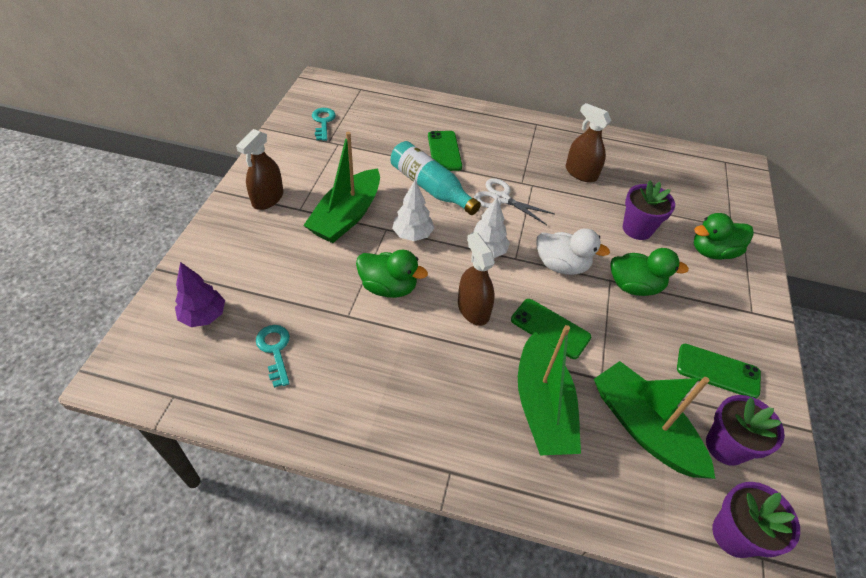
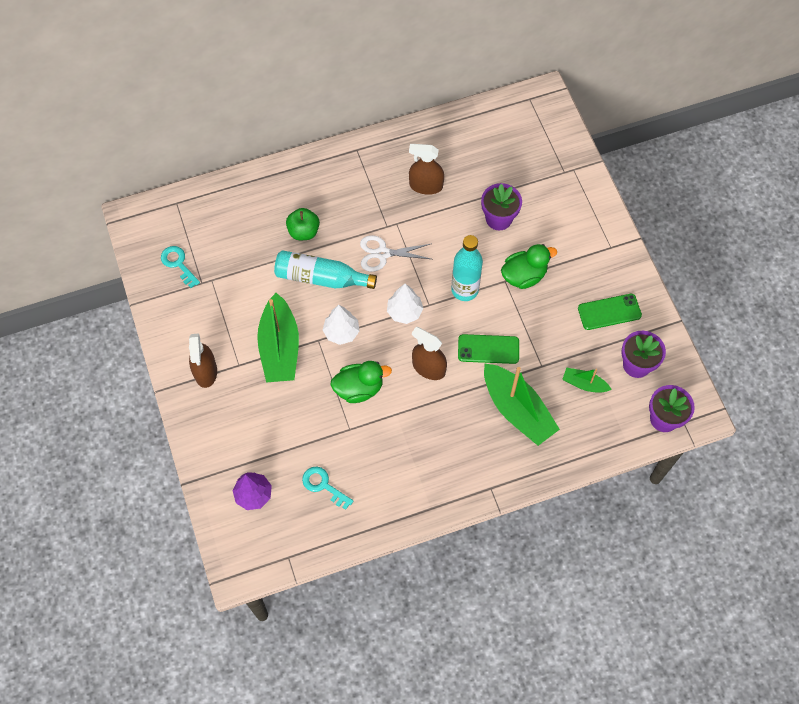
camera: 30 degrees left, 15 degrees up
green phone [428,131,462,171] -> green apple [286,208,320,240]
white duck [536,229,610,275] -> turquoise bottle [451,235,483,301]
green boat [594,361,715,479] -> green boat [562,368,612,393], size x0.50
green duck [693,213,754,260] -> none

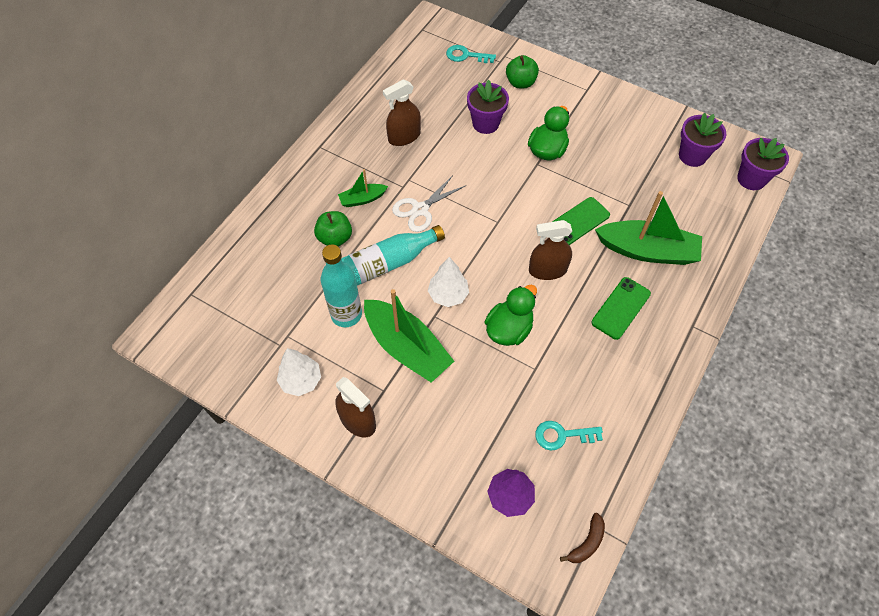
camera: 40 degrees left, 5 degrees down
turquoise key [161,246,200,288] -> turquoise key moved to [446,45,496,63]
white tree [387,284,423,324] -> white tree moved to [277,348,321,396]
turquoise bottle [451,235,483,301] -> turquoise bottle moved to [321,244,362,327]
green boat [562,368,612,393] -> green boat moved to [338,169,388,207]
green phone [578,294,642,330] -> green phone moved to [591,277,651,340]
none -> green apple [506,55,539,88]
none -> brown banana [560,513,605,563]

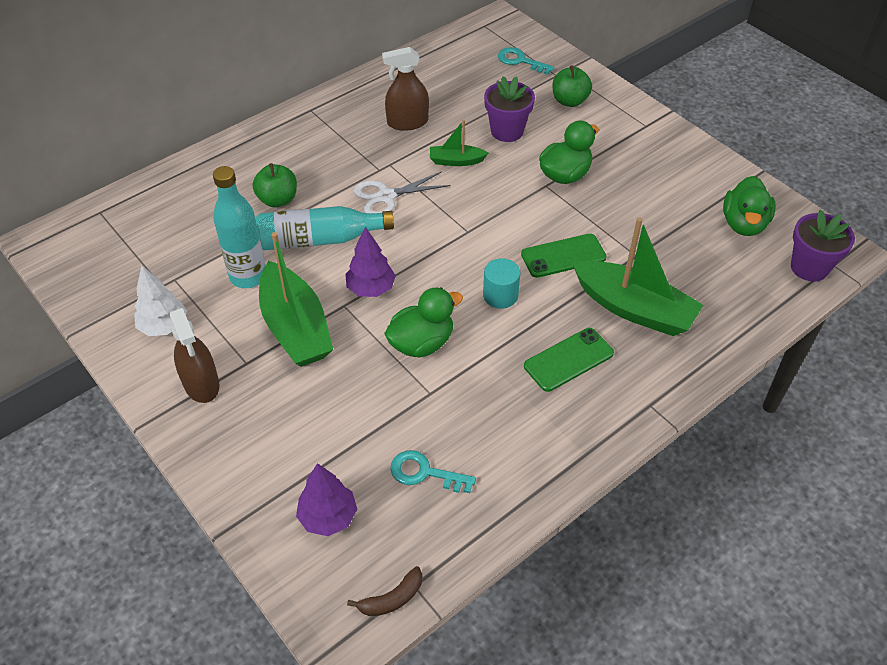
camera: 20 degrees right, 10 degrees down
green boat [338,169,388,207] -> green boat moved to [430,120,488,166]
white tree [428,257,469,307] -> purple tree [345,227,396,297]
brown spray bottle [529,220,572,280] -> turquoise cylinder [483,258,520,309]
purple flower pot [679,113,727,167] -> green duck [723,176,776,236]

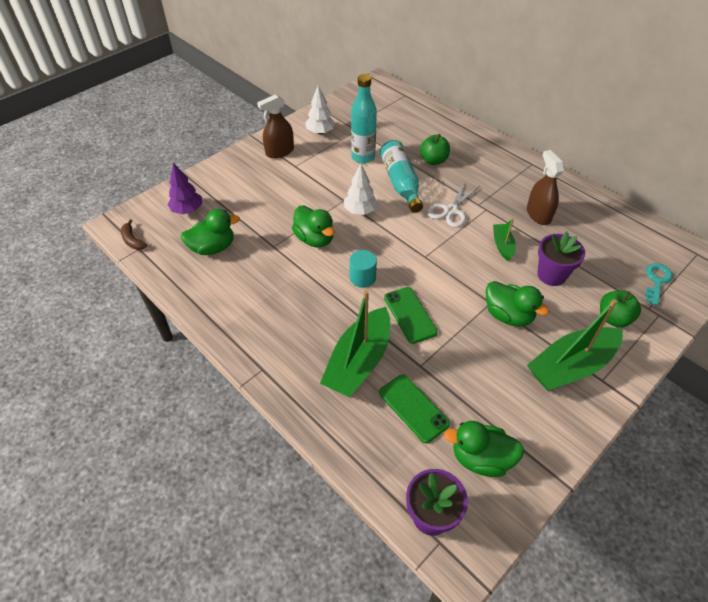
camera: 85 degrees right, 0 degrees up
green boat [259,232,333,367] -> green boat moved to [527,299,623,391]
purple tree [345,227,396,297] -> white tree [344,164,378,215]
white scissors [354,171,450,213] -> white scissors turned 120 degrees counterclockwise [428,183,480,227]
turquoise key [390,450,476,493] -> green duck [180,209,240,255]
green phone [524,328,614,392] -> green phone moved to [379,375,450,443]

